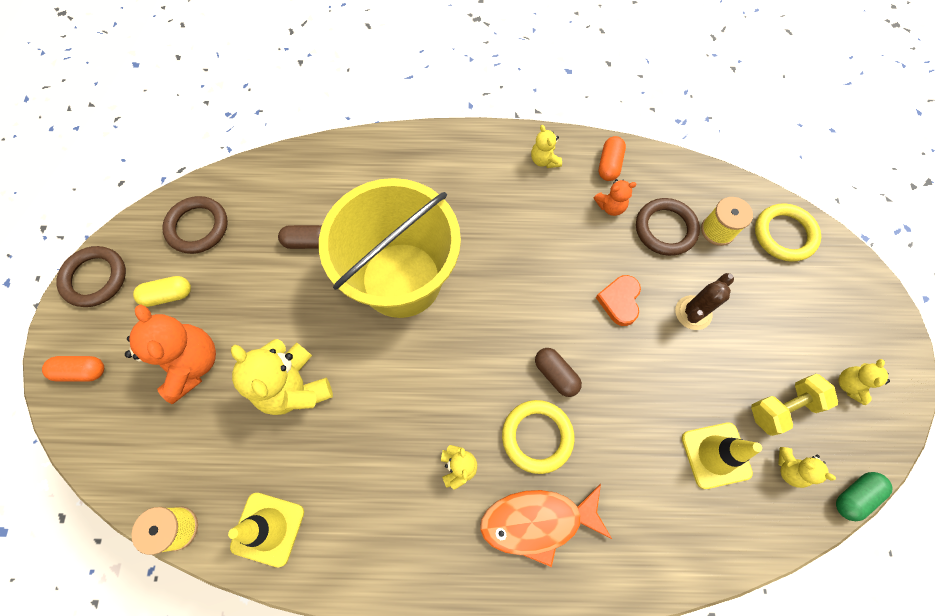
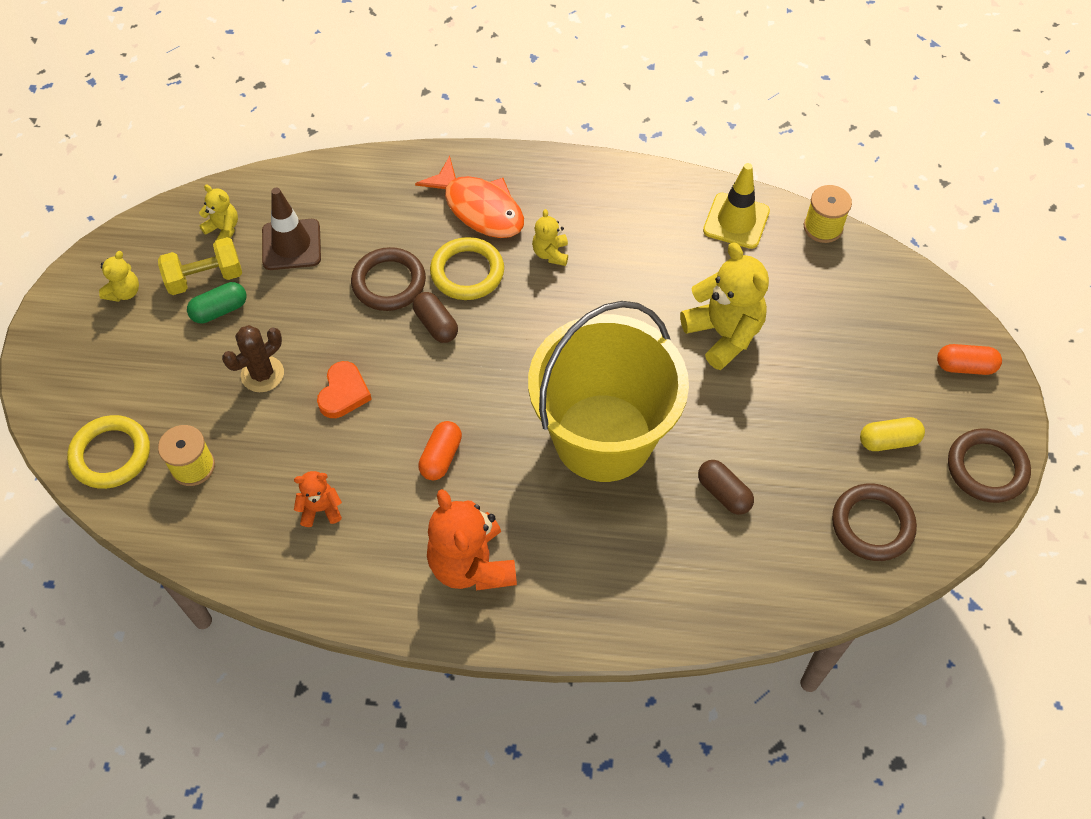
camera: 175 degrees left, 10 degrees down
orange teddy bear [125,304,216,404] -> orange teddy bear moved to [427,489,517,591]
brown capsule [278,225,321,249] -> brown capsule turned 45 degrees clockwise [698,460,754,515]
orange fish [480,484,612,567] -> orange fish turned 45 degrees clockwise [415,156,524,238]
yellow teddy bear [531,125,562,168] -> none
orange capsule [599,136,626,181] -> orange capsule moved to [418,421,462,480]
brown ring [636,198,700,256] -> brown ring moved to [351,247,426,311]
yellow traffic cone [682,422,762,489] -> brown traffic cone [262,188,321,270]
green capsule [836,472,892,521] -> green capsule moved to [187,282,246,323]

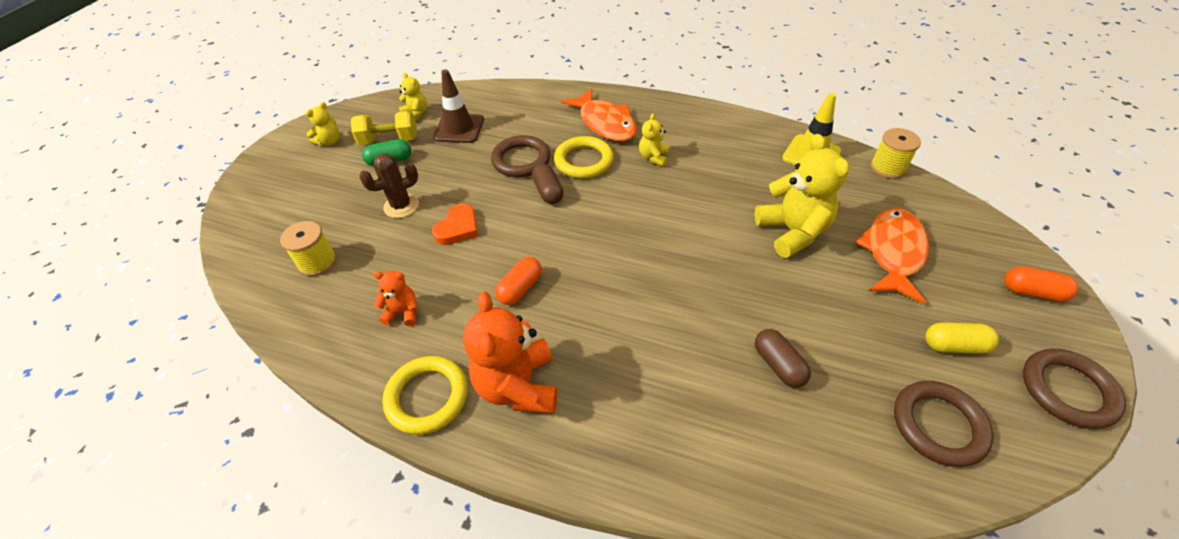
camera: 15 degrees right, 10 degrees down
yellow ring [67,415,150,489] -> yellow ring moved to [382,356,468,435]
yellow bucket [528,301,689,482] -> none
none -> orange fish [855,208,929,305]

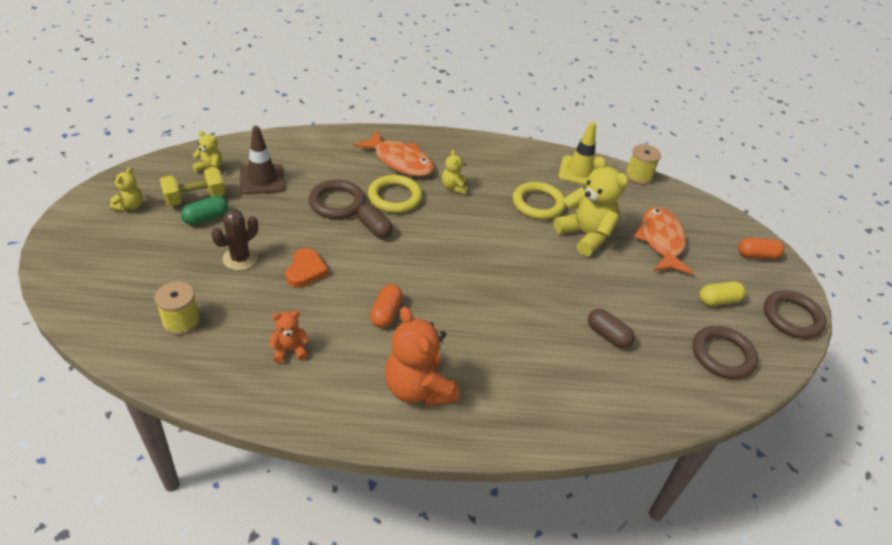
camera: 25 degrees left, 5 degrees down
yellow ring [382,356,468,435] -> yellow ring moved to [513,182,566,220]

